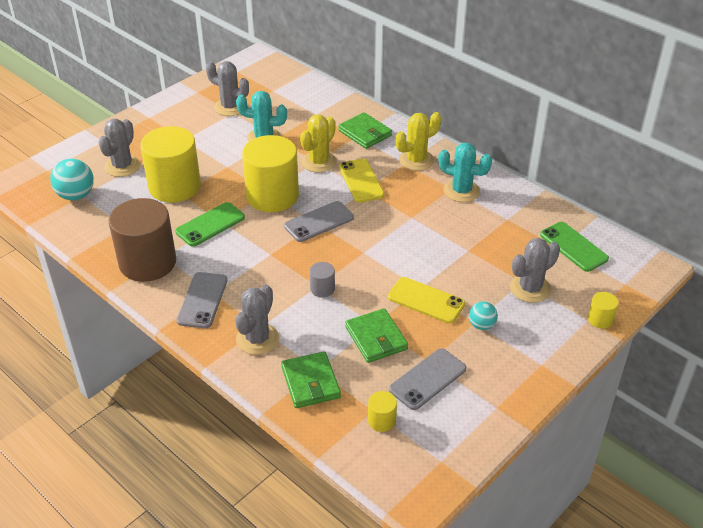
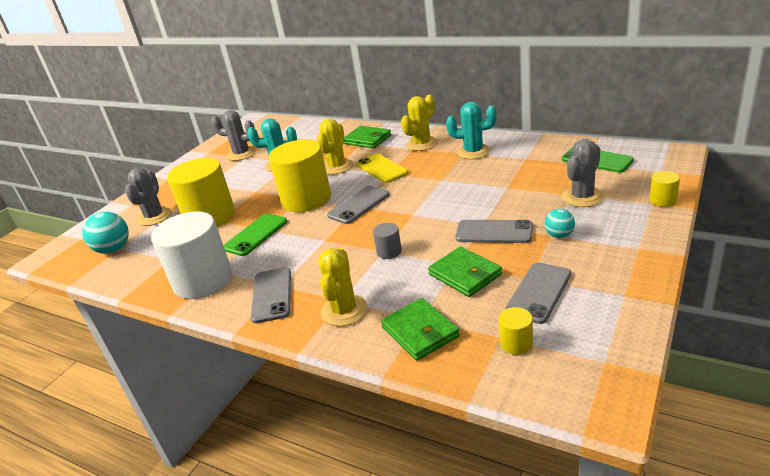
camera: 10 degrees left, 10 degrees down
brown cylinder [109,198,176,282] -> white cylinder [151,211,232,299]
grey cactus [235,285,279,355] -> yellow cactus [318,248,367,326]
yellow phone [388,277,465,324] -> grey phone [455,220,533,243]

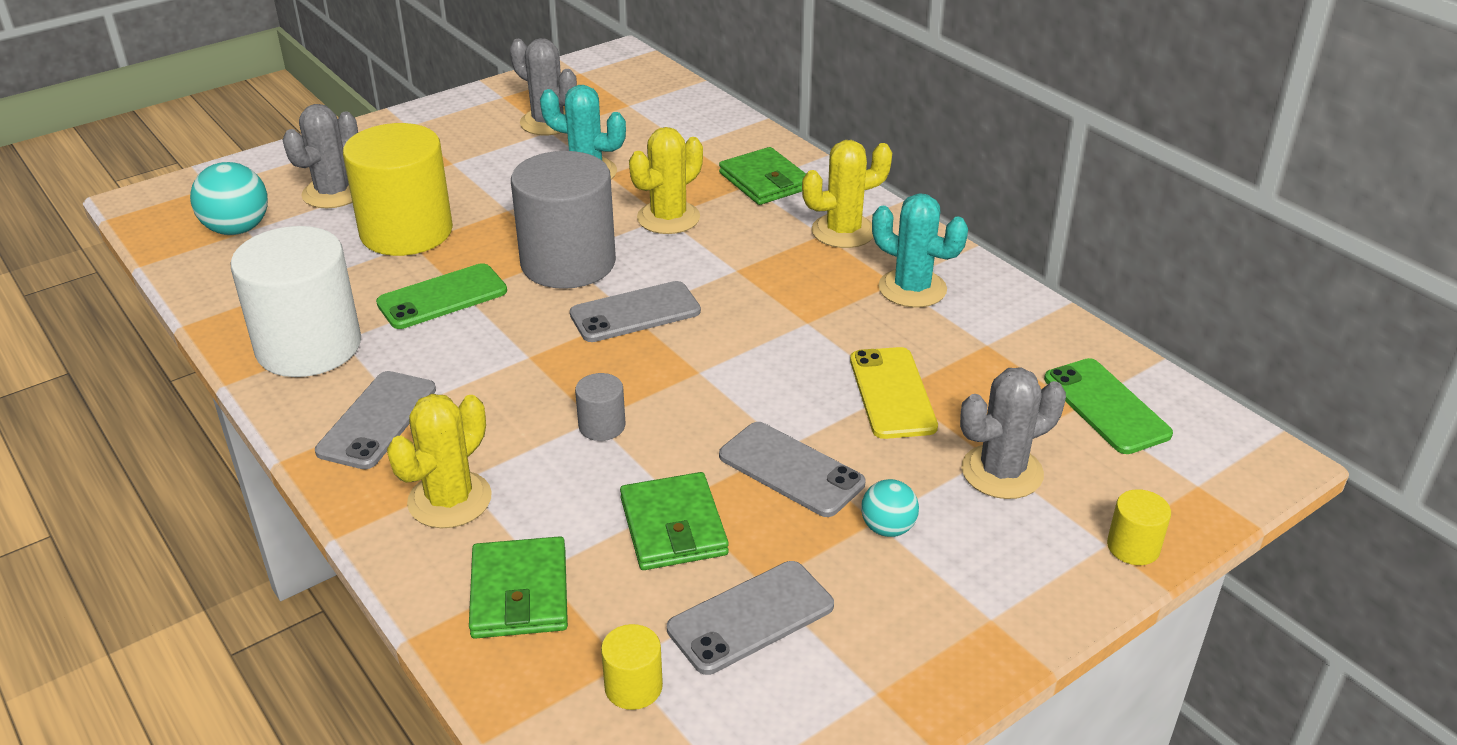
camera: 20 degrees right, 5 degrees up
yellow cylinder [269,140,331,212] -> grey cylinder [511,151,616,289]
yellow phone [356,154,408,183] -> yellow phone moved to [850,347,938,439]

